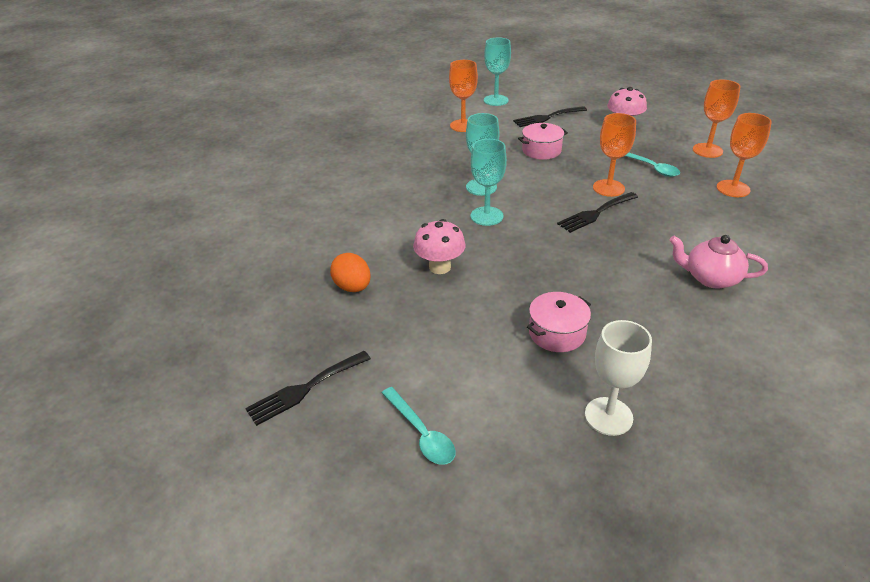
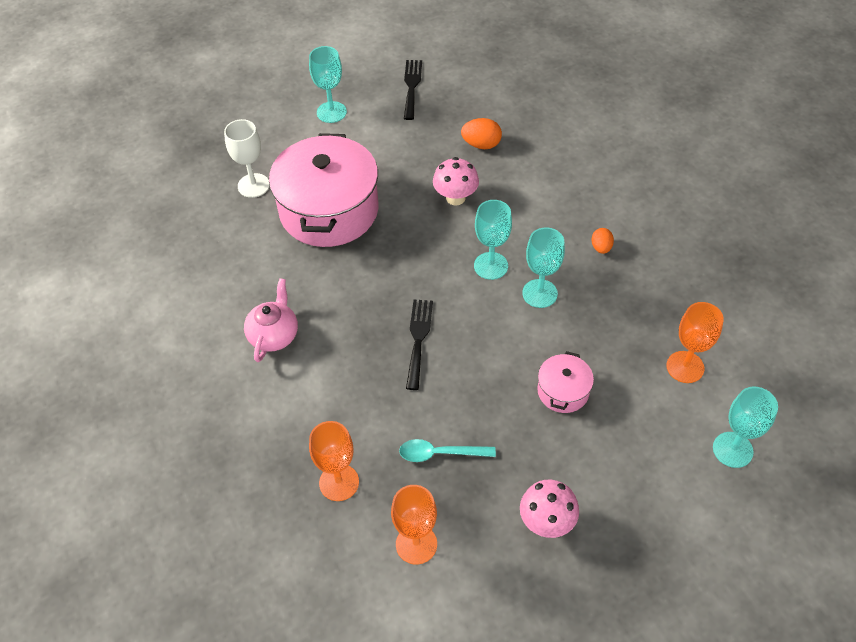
camera: 130 degrees right, 15 degrees up
turquoise spoon [382,387,455,465] -> turquoise goblet [309,46,347,123]
black fork [513,106,587,127] -> none
pink pot [527,292,591,352] -> pink pot [269,133,378,247], size x2.23
orange goblet [593,113,636,197] -> none
pink teapot [669,235,768,289] -> pink teapot turned 45 degrees counterclockwise [244,278,298,362]
none -> orange egg [591,228,614,254]

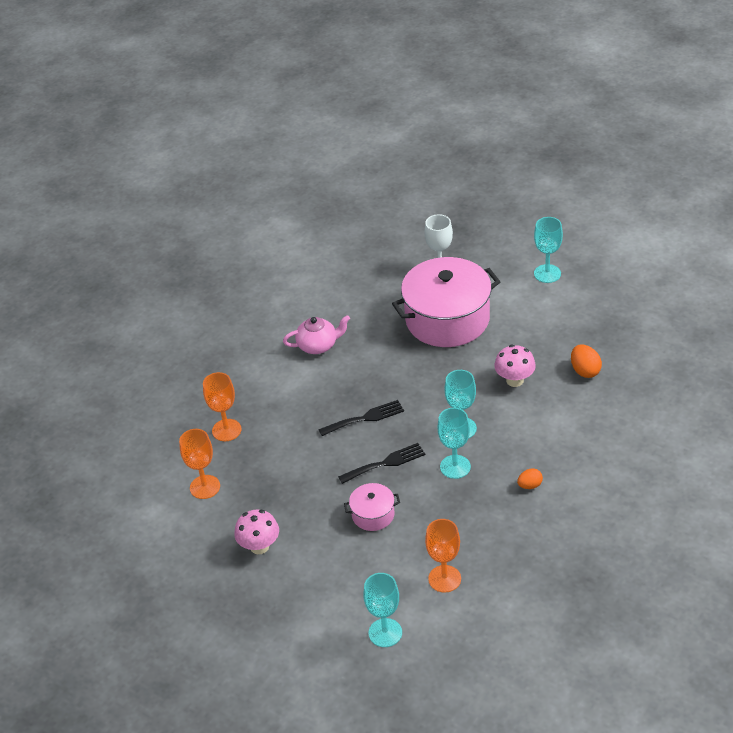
camera: 65 degrees right, 10 degrees down
turquoise spoon [399,439,496,462] -> none
black fork [404,60,422,120] -> black fork moved to [338,443,425,484]

